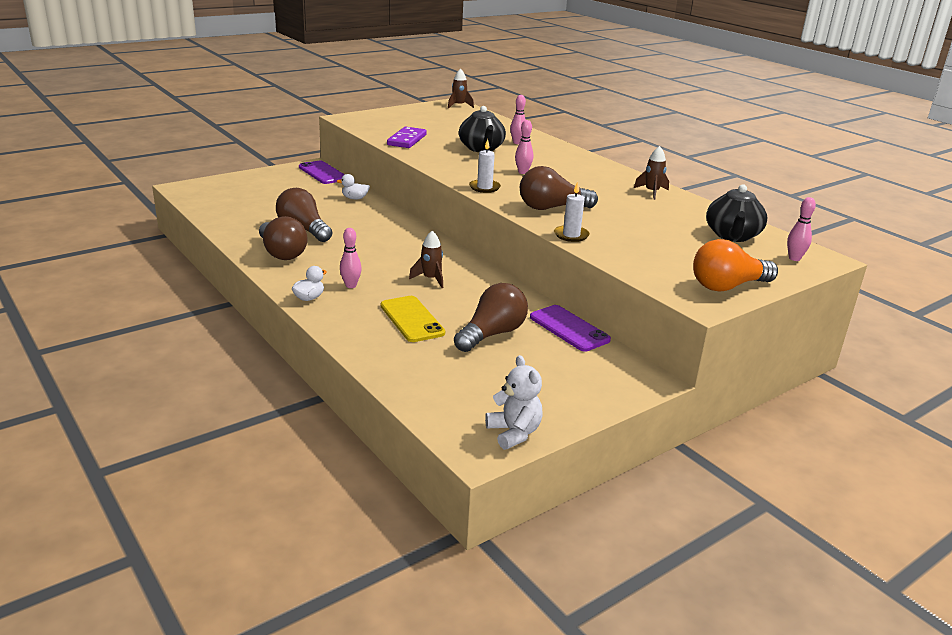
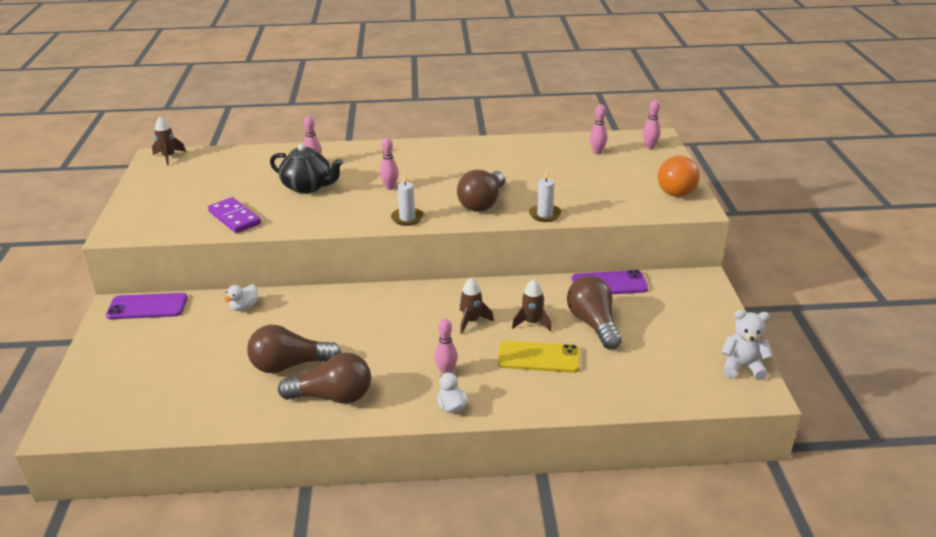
camera: 55 degrees left, 5 degrees up
brown rocket [634,146,669,200] -> brown rocket moved to [512,279,551,332]
black teapot [706,184,767,242] -> pink bowling pin [590,105,607,154]

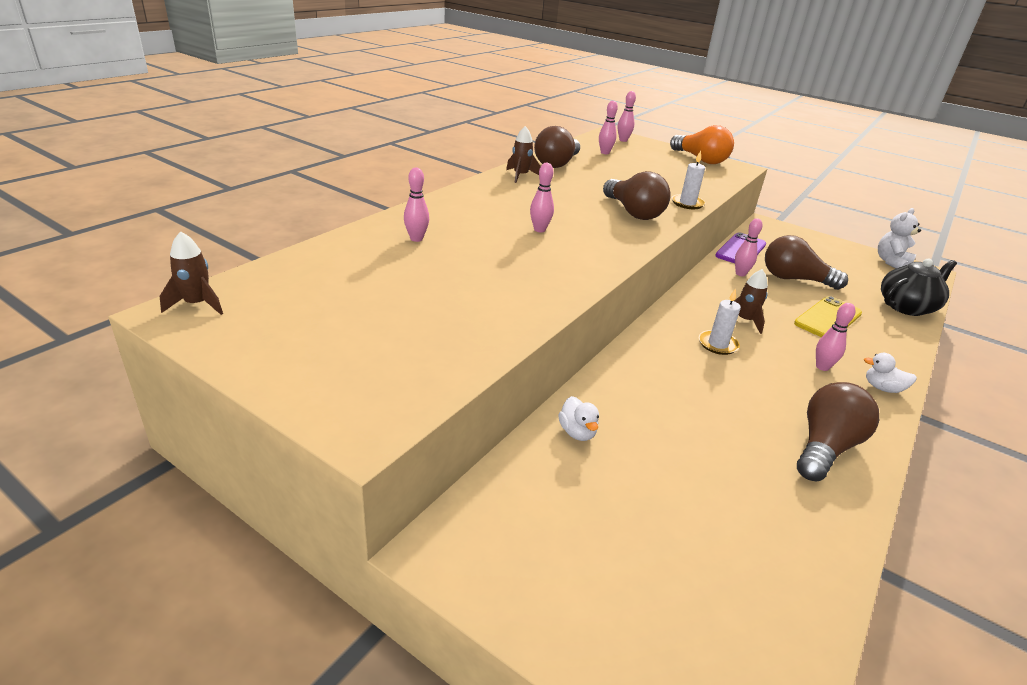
camera: 55 degrees left, 0 degrees up
purple phone [106,293,188,319] -> none
purple domino [208,197,261,233] -> none
brown light bulb [247,325,341,373] -> brown light bulb moved to [534,126,580,168]
black teapot [270,144,343,194] -> black teapot moved to [881,259,957,316]
white candle [391,172,424,226] -> white candle moved to [699,288,741,355]
brown rocket [512,279,551,332] -> brown rocket moved to [506,126,541,183]
none -> pink bowling pin [735,218,762,276]

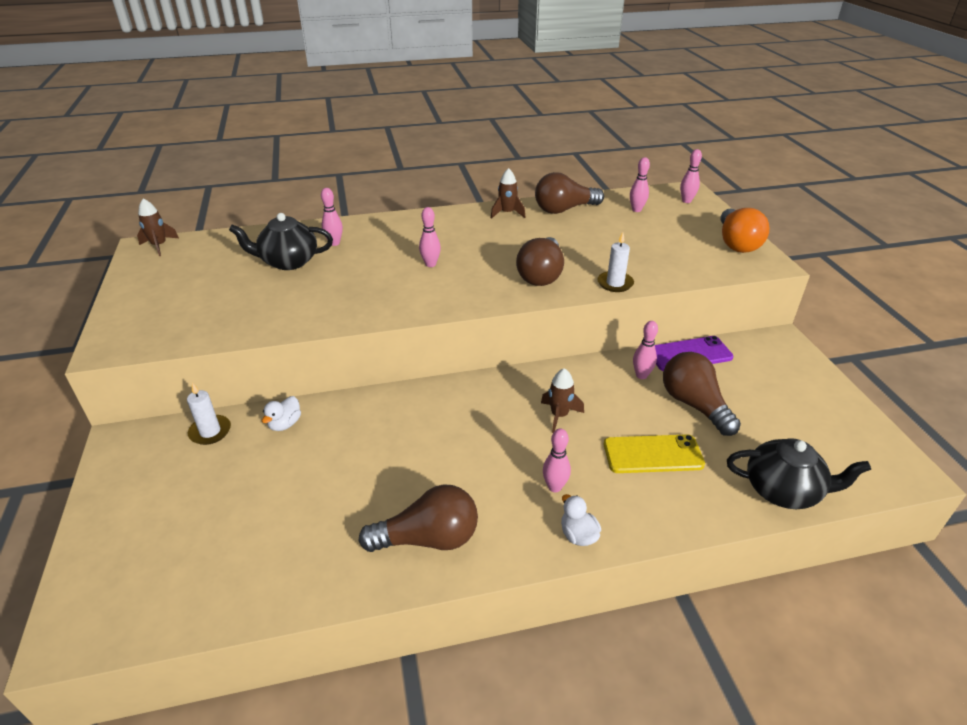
camera: 45 degrees right, 5 degrees up
white candle [699,288,741,355] -> white candle moved to [187,382,231,445]
white teddy bear [878,208,921,269] -> none
none -> black teapot [229,213,333,270]

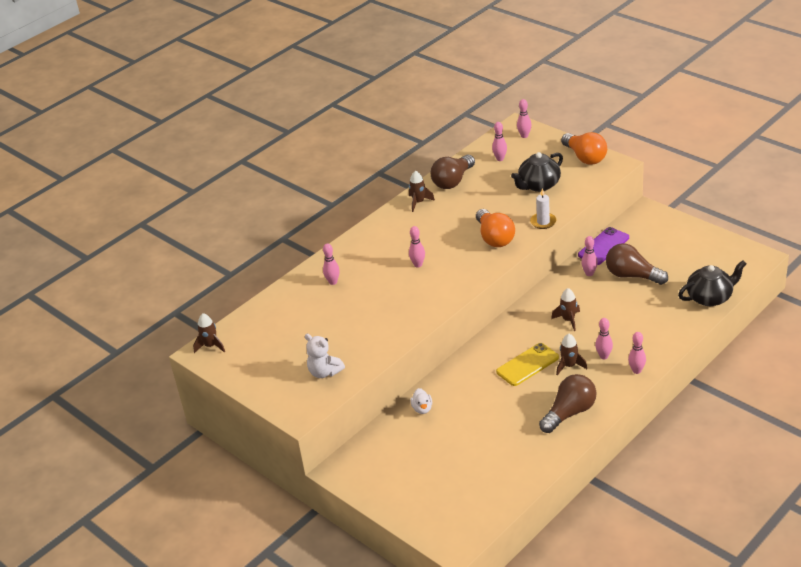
camera: 30 degrees left, 0 degrees up
white candle [187,382,231,445] -> none
black teapot [229,213,333,270] -> black teapot moved to [511,152,563,192]
brown light bulb [516,237,564,286] -> orange light bulb [476,209,515,247]
white duck [561,494,601,546] -> pink bowling pin [628,332,646,374]
yellow phone [604,434,705,473] -> yellow phone moved to [496,343,559,386]
none -> white teddy bear [305,334,345,378]
none -> brown rocket [556,334,587,376]

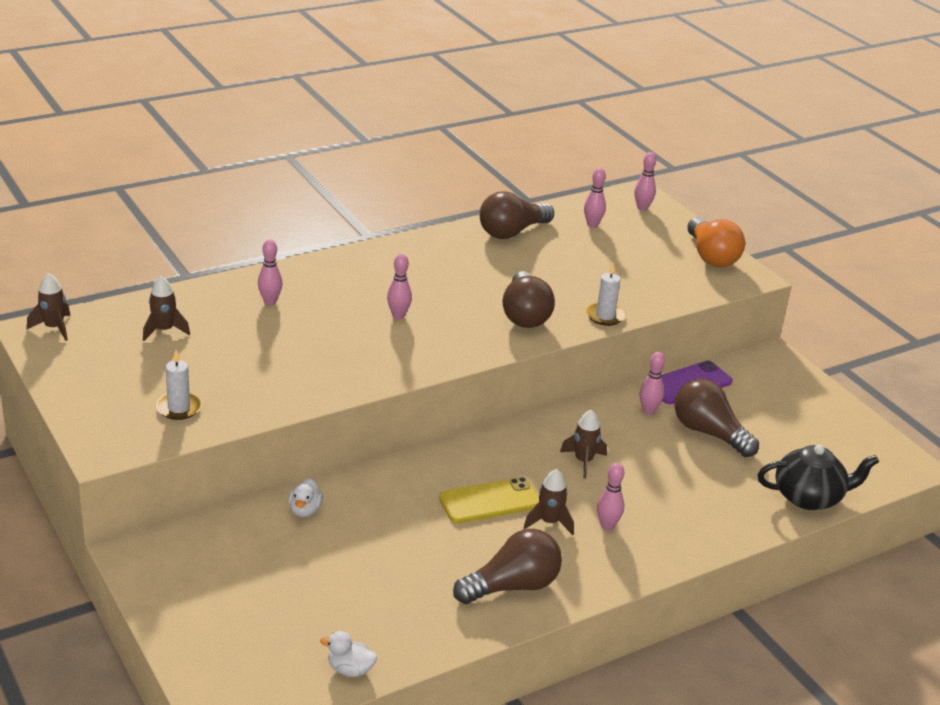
camera: 10 degrees right, 5 degrees down
white teddy bear [305,334,345,378] -> white candle [156,350,202,420]
brown rocket [409,171,435,212] -> brown rocket moved to [143,276,190,341]
orange light bulb [476,209,515,247] -> brown light bulb [502,271,555,328]
black teapot [511,152,563,192] -> none
pink bowling pin [628,332,646,374] -> none
none -> white duck [320,631,377,677]

